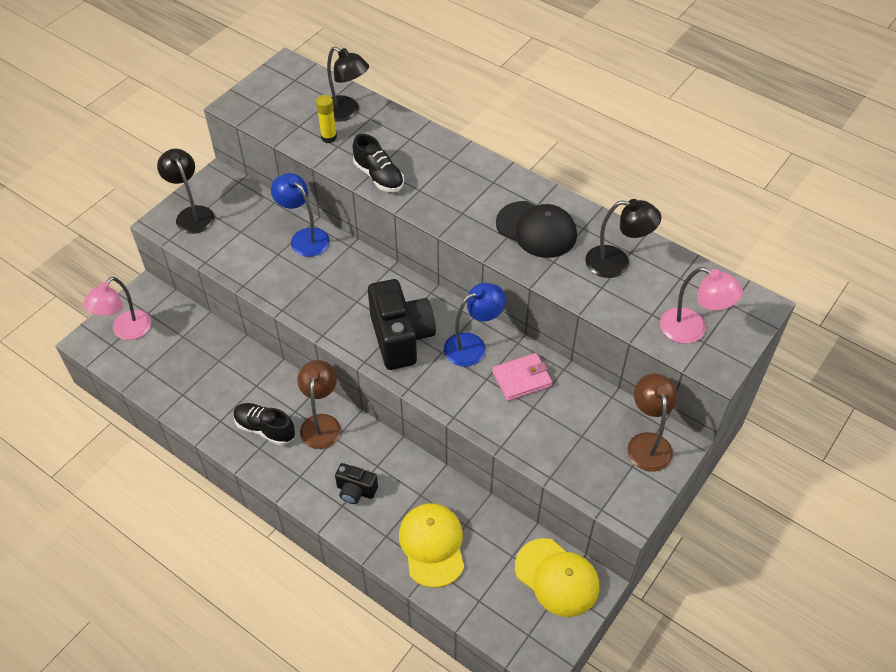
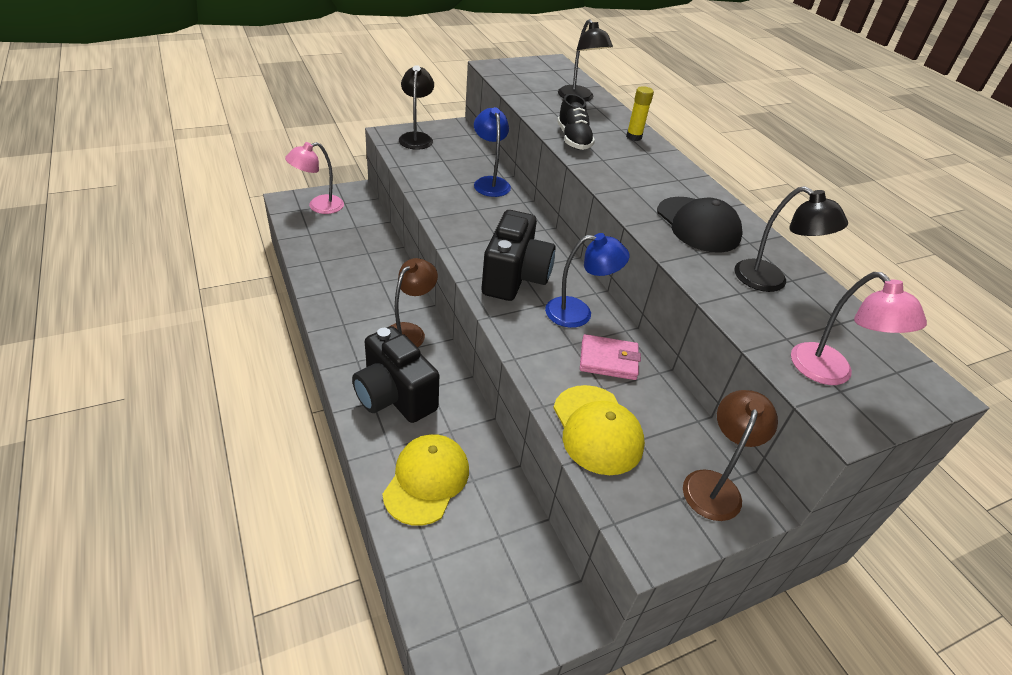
camera: 25 degrees right, 10 degrees down
black shoe [234,403,295,446] -> none
yellow glue stick [316,95,337,143] -> yellow glue stick moved to [626,86,654,141]
black camera [335,463,378,504] -> black camera [352,326,439,423], size x1.95
yellow cap [515,538,599,617] -> yellow cap moved to [553,385,645,475]

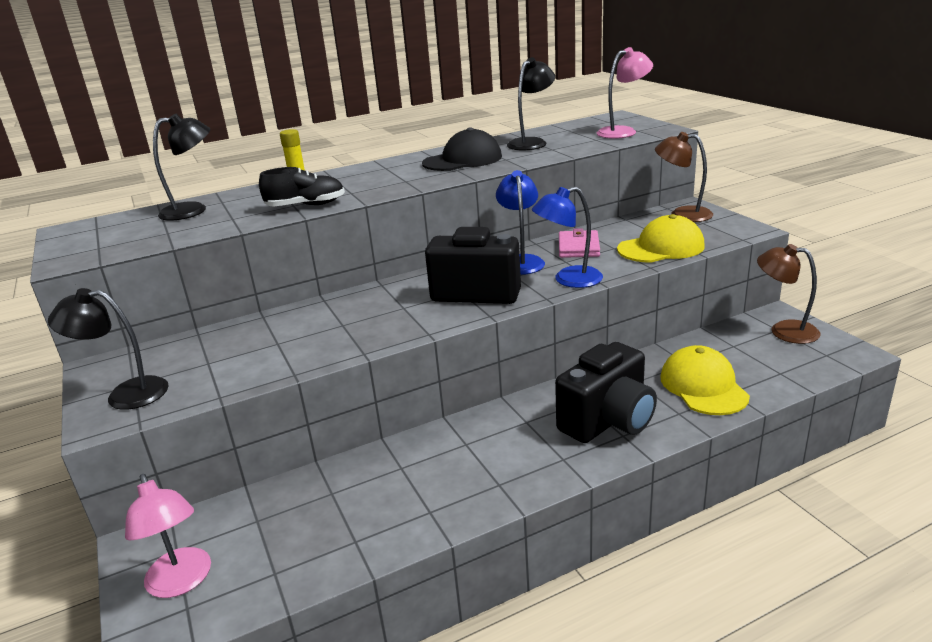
camera: 85 degrees left, 15 degrees down
yellow cap [382,434,469,526] -> yellow cap turned 60 degrees clockwise [660,345,750,415]
brown lamp [389,258,438,347] -> brown lamp moved to [757,244,820,344]
blue lamp [474,107,511,197] -> blue lamp moved to [532,187,603,288]

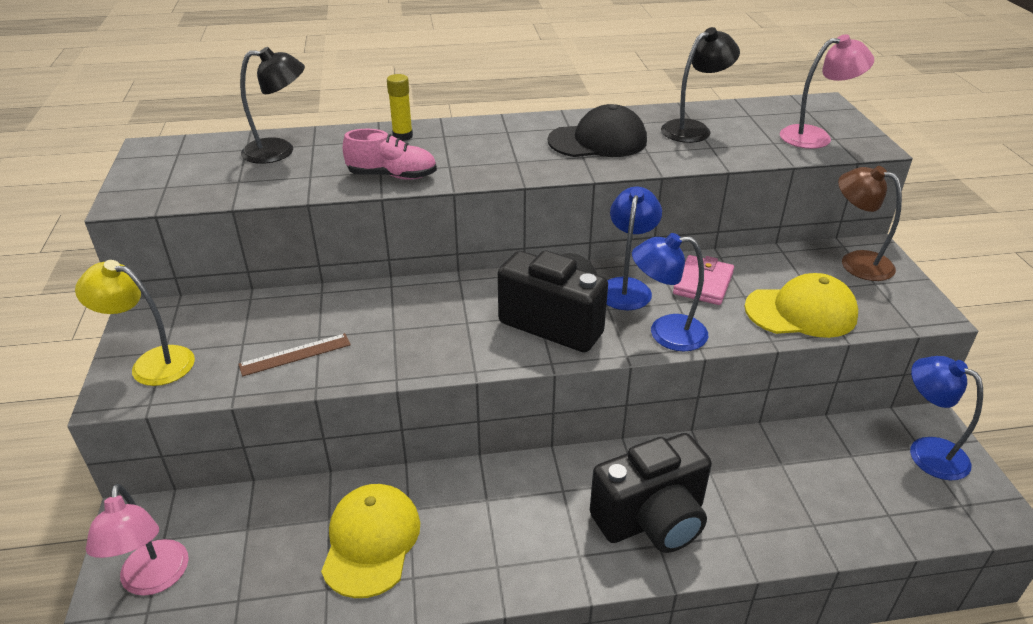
camera: 15 degrees right, 10 degrees up
black lamp [48,288,168,410] -> yellow lamp [75,260,195,386]
black shoe [259,167,345,206] -> pink shoe [343,129,437,180]
yellow cap [660,345,750,415] -> yellow cap moved to [321,484,420,598]
brown lamp [757,244,820,344] -> blue lamp [910,356,983,481]
none -> brown ruler [238,333,351,377]

